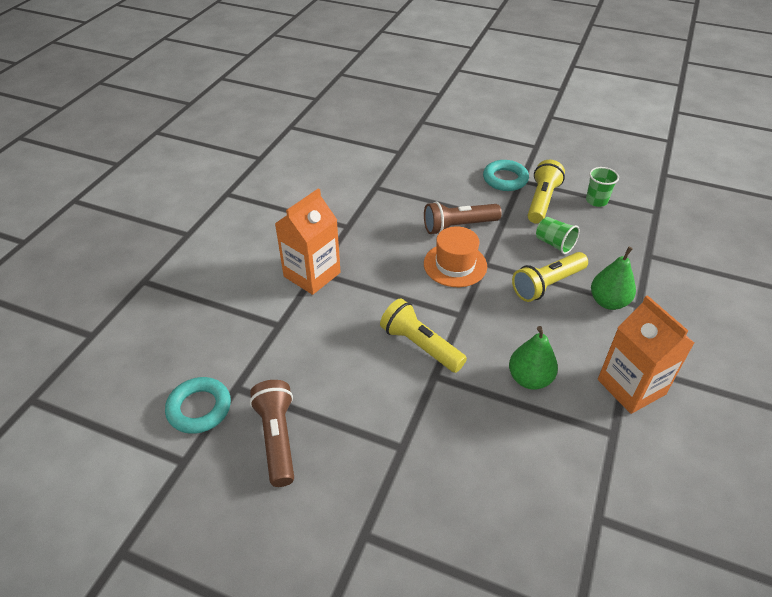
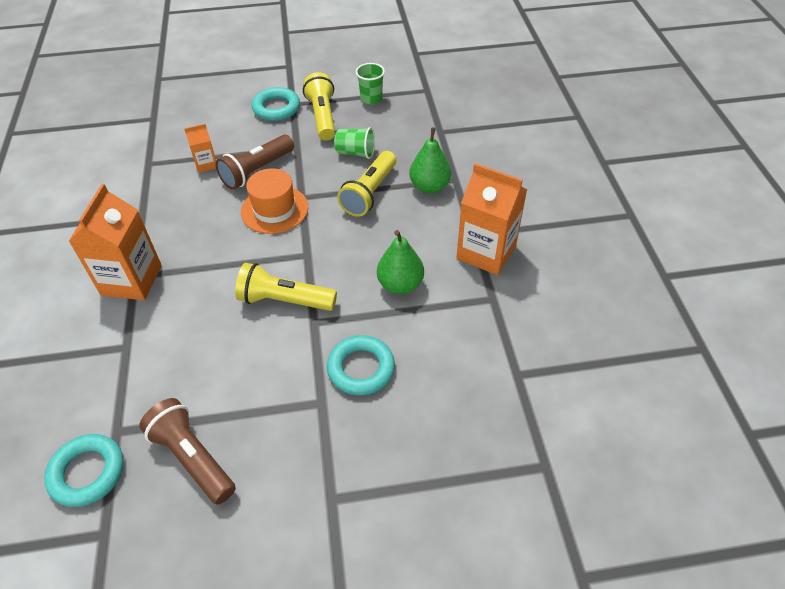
camera: 30 degrees left, 5 degrees up
none -> orange carton [184,124,216,173]
none -> turquoise ring [327,335,395,396]

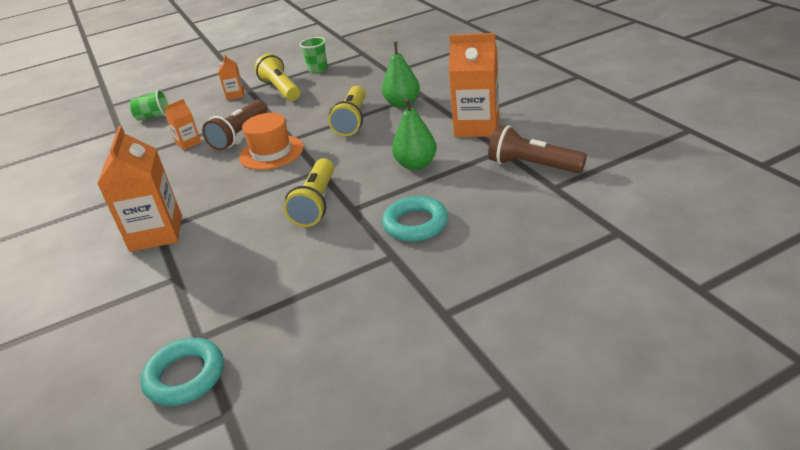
camera: 15 degrees left, 15 degrees down
brown flashlight [139,398,236,505] -> brown flashlight moved to [488,125,587,173]
yellow flashlight [235,263,337,311] -> yellow flashlight turned 75 degrees counterclockwise [283,158,334,227]
turquoise ring [252,87,300,121] -> orange carton [218,54,244,100]
green cup [334,127,375,159] -> green cup moved to [130,89,169,121]

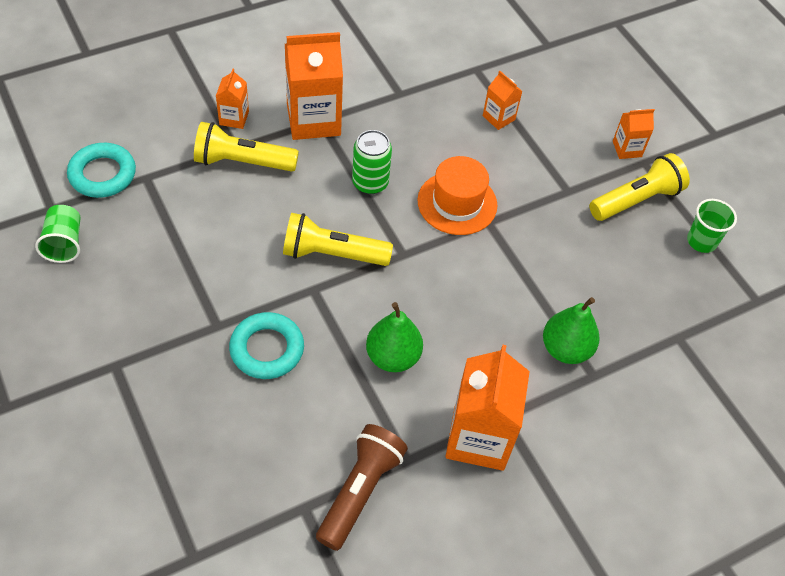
camera: 80 degrees right, 20 degrees up
green cup [130,89,169,121] -> green cup moved to [35,205,80,263]
brown flashlight [202,100,267,151] -> none
yellow flashlight [328,86,366,136] -> yellow flashlight moved to [194,122,299,172]
none -> orange carton [216,69,249,129]
none -> green can [352,130,392,194]

